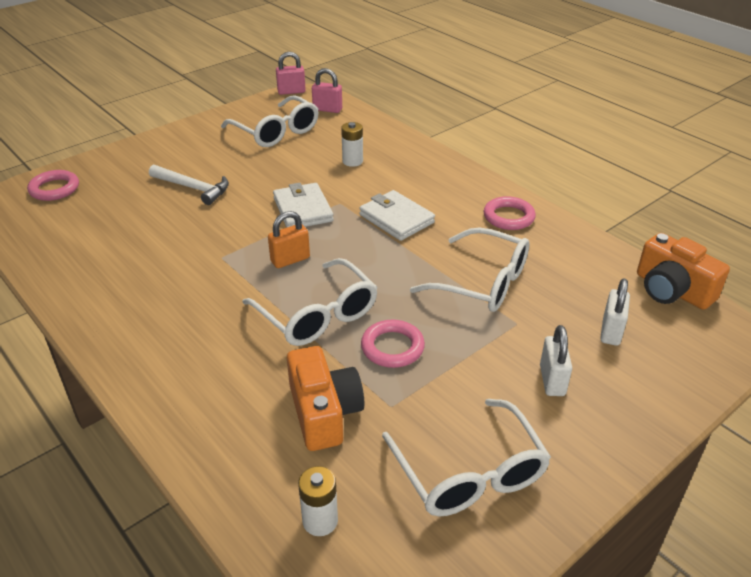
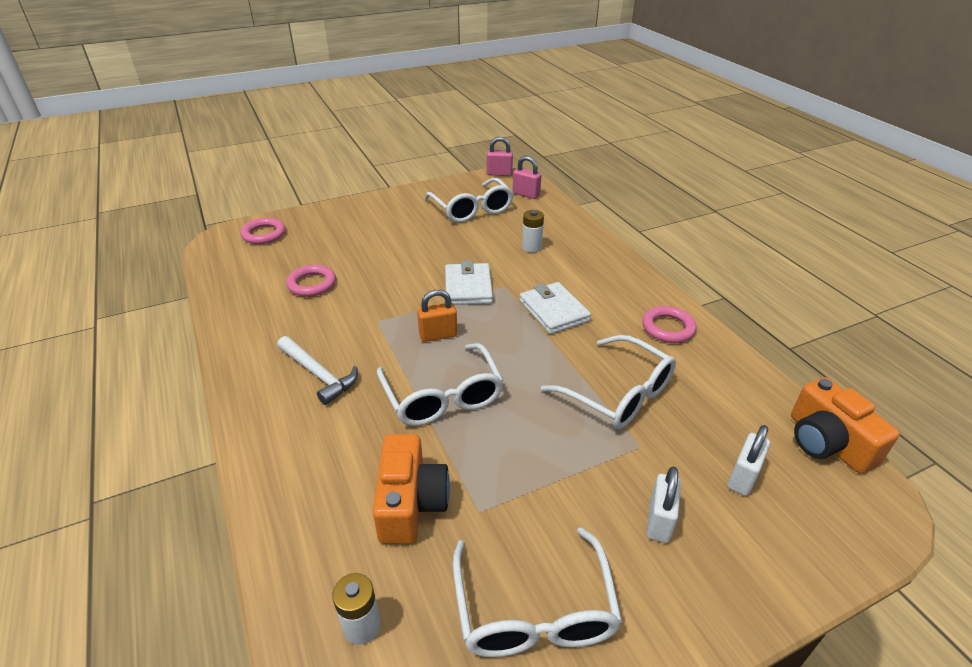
camera: 15 degrees right, 0 degrees up
white hammer [149,165,229,205] -> white hammer moved to [277,336,358,405]
pink ring [361,320,425,368] -> pink ring moved to [286,265,336,297]

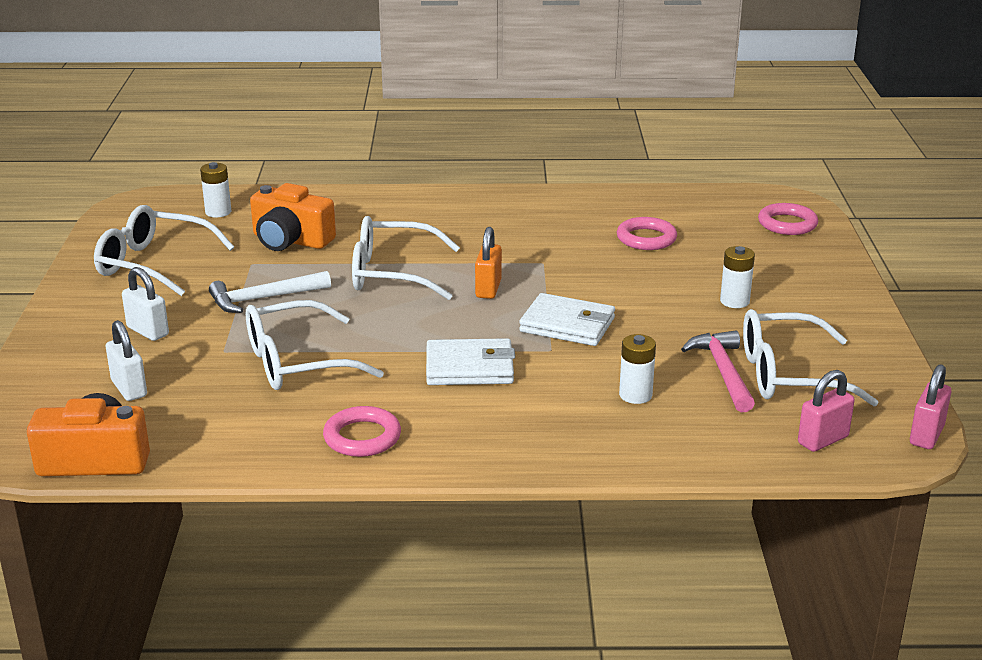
camera: 115 degrees right, 10 degrees down
white hammer [277,336,358,405] -> white hammer moved to [209,271,331,313]
none -> pink hammer [681,330,755,412]
none -> white battery [720,246,755,308]

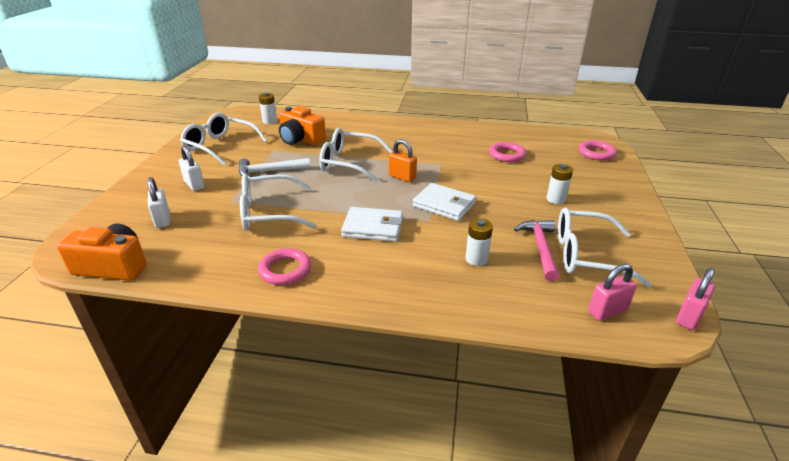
camera: 10 degrees right, 5 degrees up
orange padlock [475,227,502,299] -> orange padlock turned 75 degrees counterclockwise [389,139,417,182]

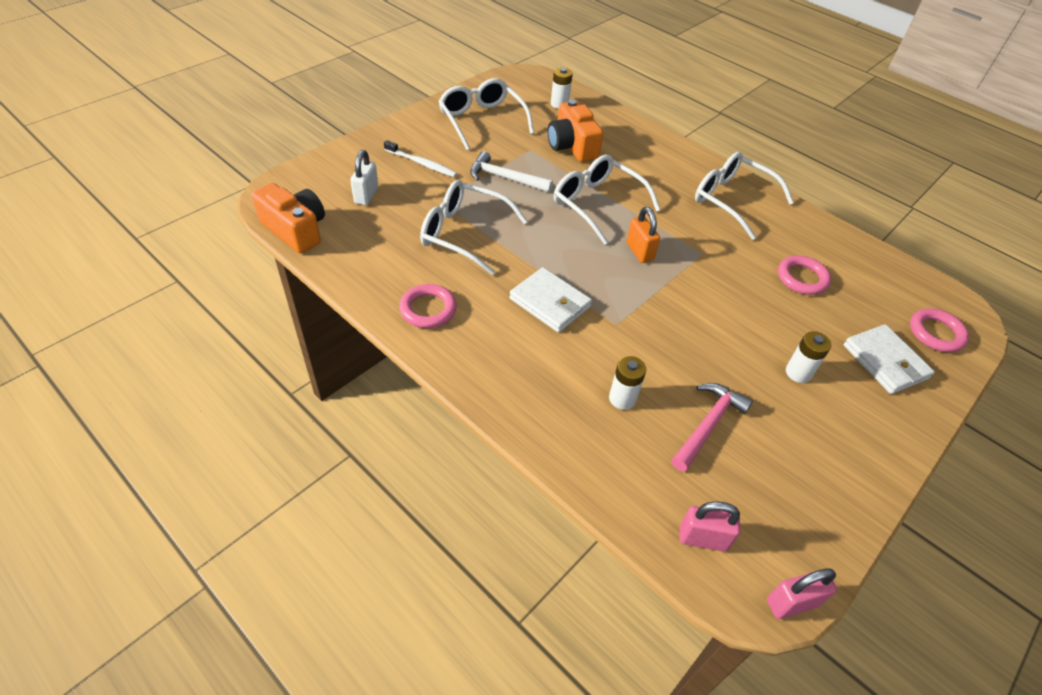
camera: 30 degrees right, 15 degrees up
white padlock [179,146,205,191] -> white toothbrush [384,140,457,177]
white wallet [413,183,476,221] -> white wallet moved to [844,324,935,394]
white glasses [558,207,652,288] -> white glasses moved to [695,152,794,240]

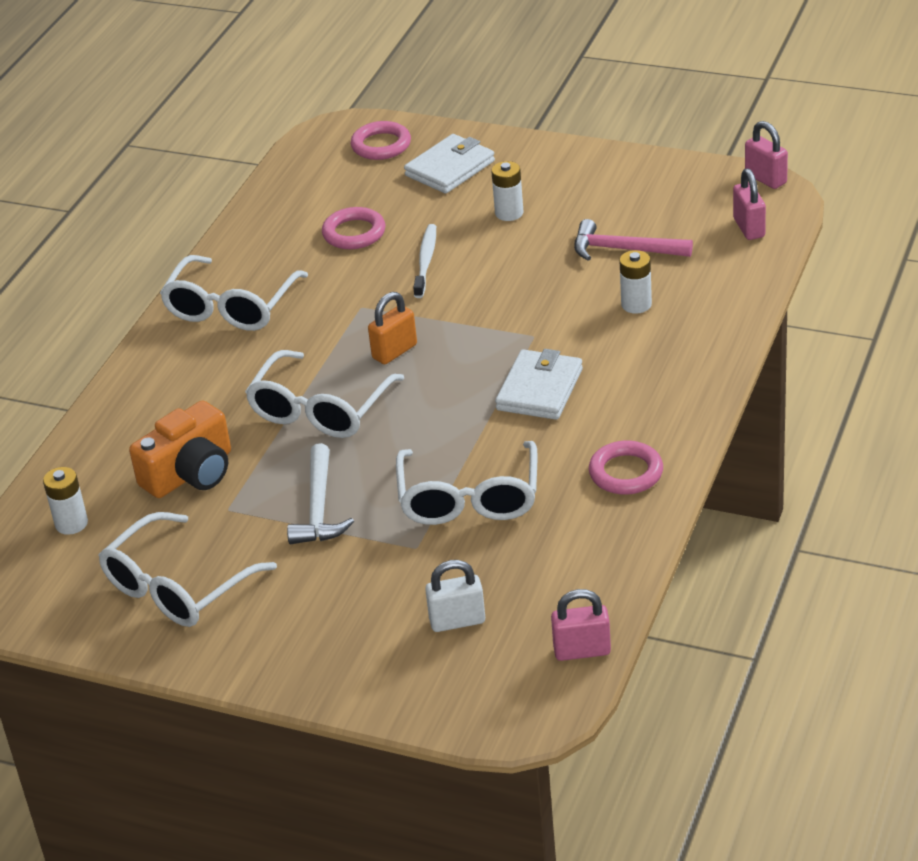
camera: 105 degrees left, 10 degrees down
orange camera [252,183,325,253] -> pink padlock [551,589,611,661]
white toothbrush [384,140,457,177] -> white toothbrush moved to [413,224,436,298]

